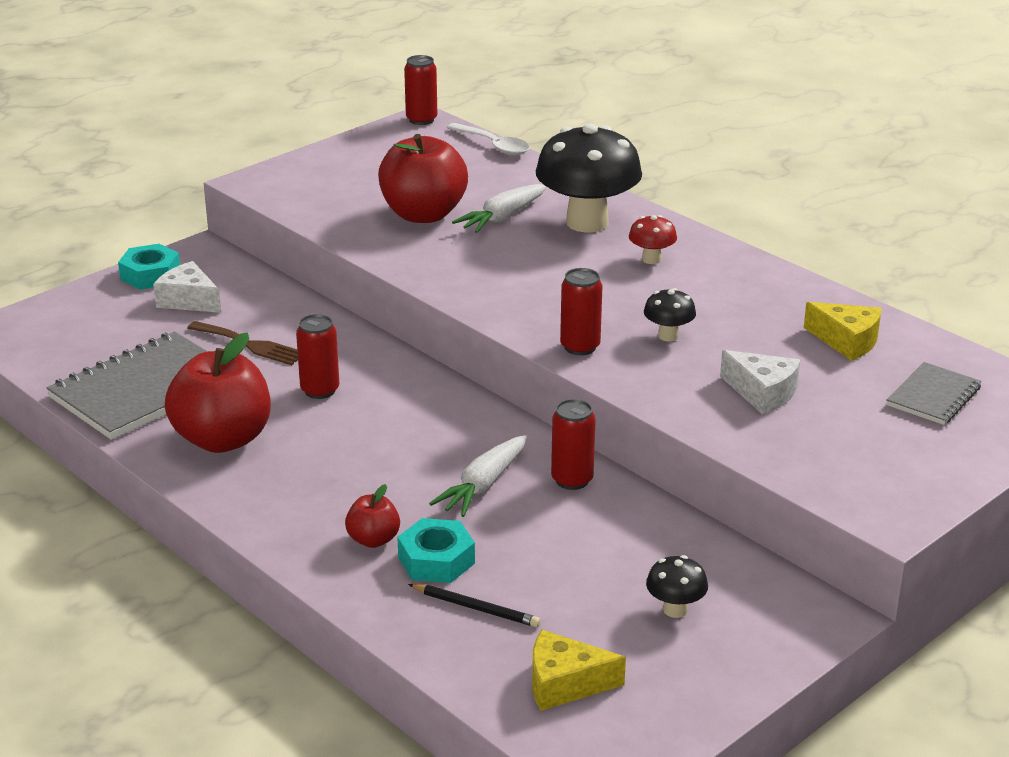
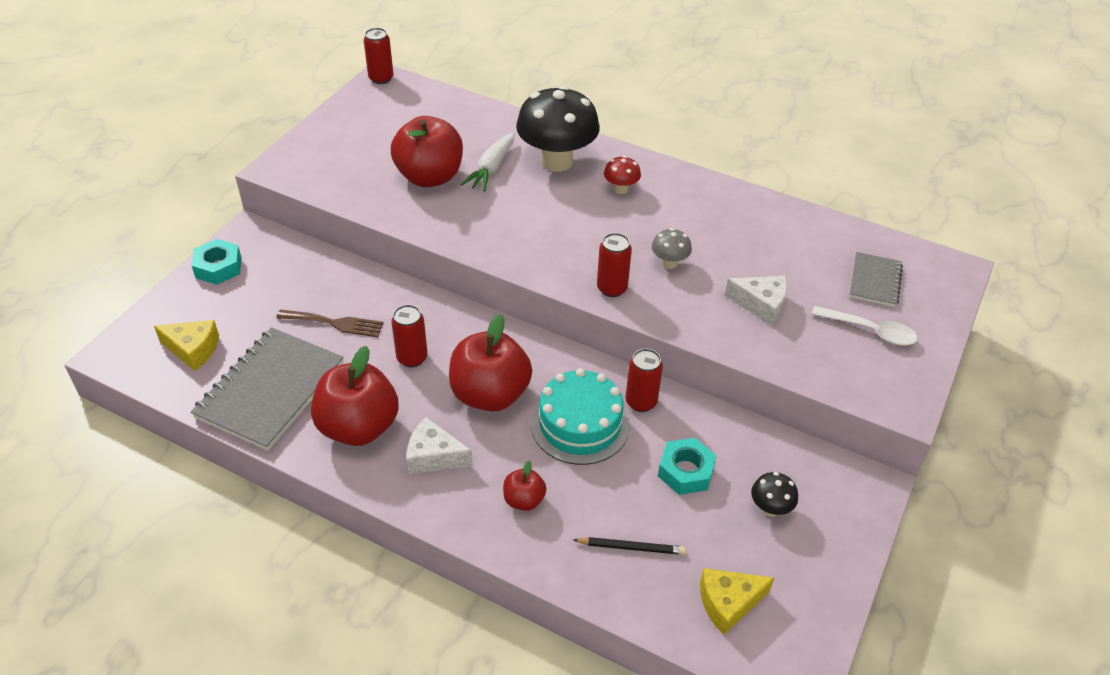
camera: 20 degrees left, 15 degrees up
white cheese [153,261,221,313] -> white cheese moved to [407,417,473,474]
turquoise nut [397,518,475,583] -> turquoise nut moved to [658,438,717,495]
white carrot [429,435,527,517] -> turquoise cake [531,368,630,465]
white spoon [447,123,530,155] -> white spoon moved to [811,306,917,346]
black mushroom [644,288,696,341] -> grey mushroom [652,228,692,269]
yellow cheese [804,302,882,361] -> yellow cheese moved to [154,320,219,371]
none -> red apple [449,314,532,412]

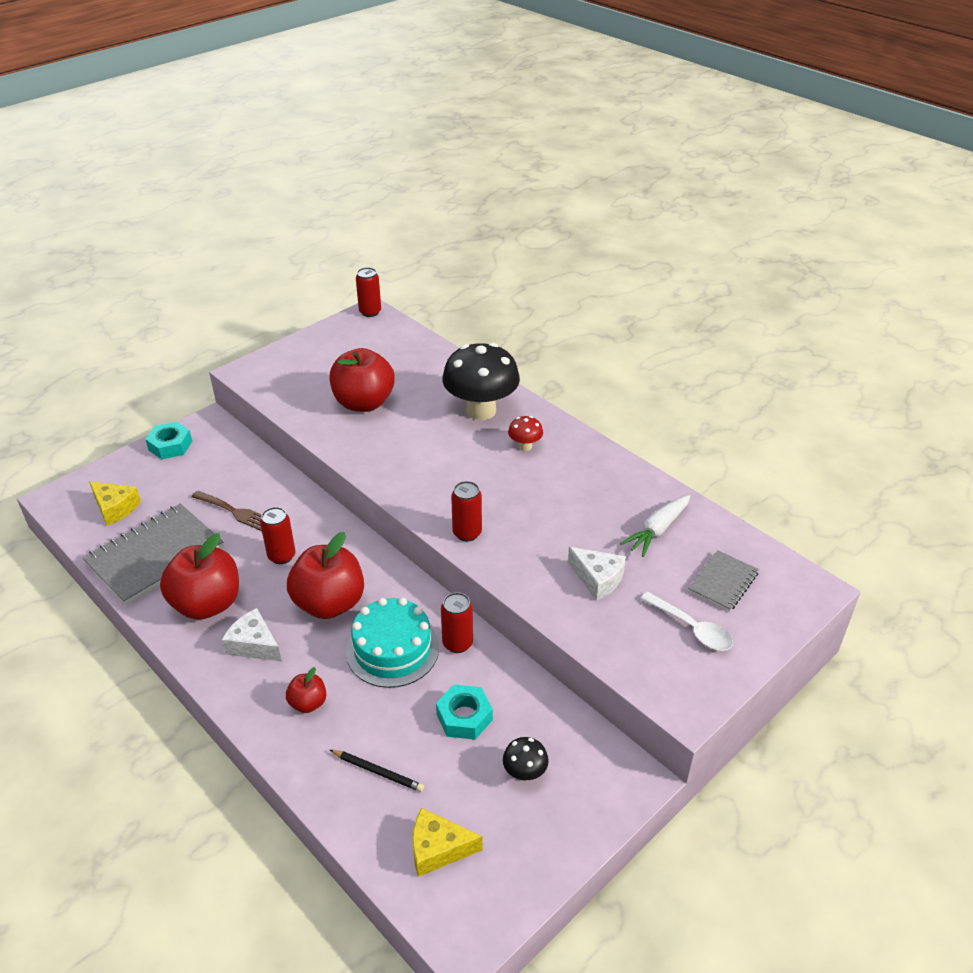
camera: 20 degrees right, 5 degrees down
white carrot [461,132,515,192] -> white carrot moved to [620,495,691,557]
grey mushroom [652,228,692,269] -> none

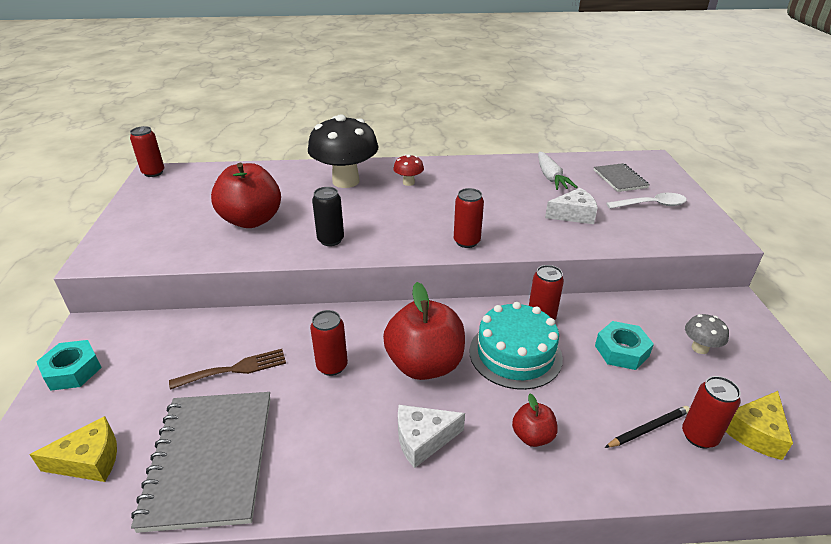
camera: 50 degrees left, 5 degrees down
red apple [160,533,239,620] -> none
black mushroom [503,737,549,781] -> grey mushroom [685,314,729,354]
none -> black can [312,187,344,246]
none -> red can [682,376,741,448]

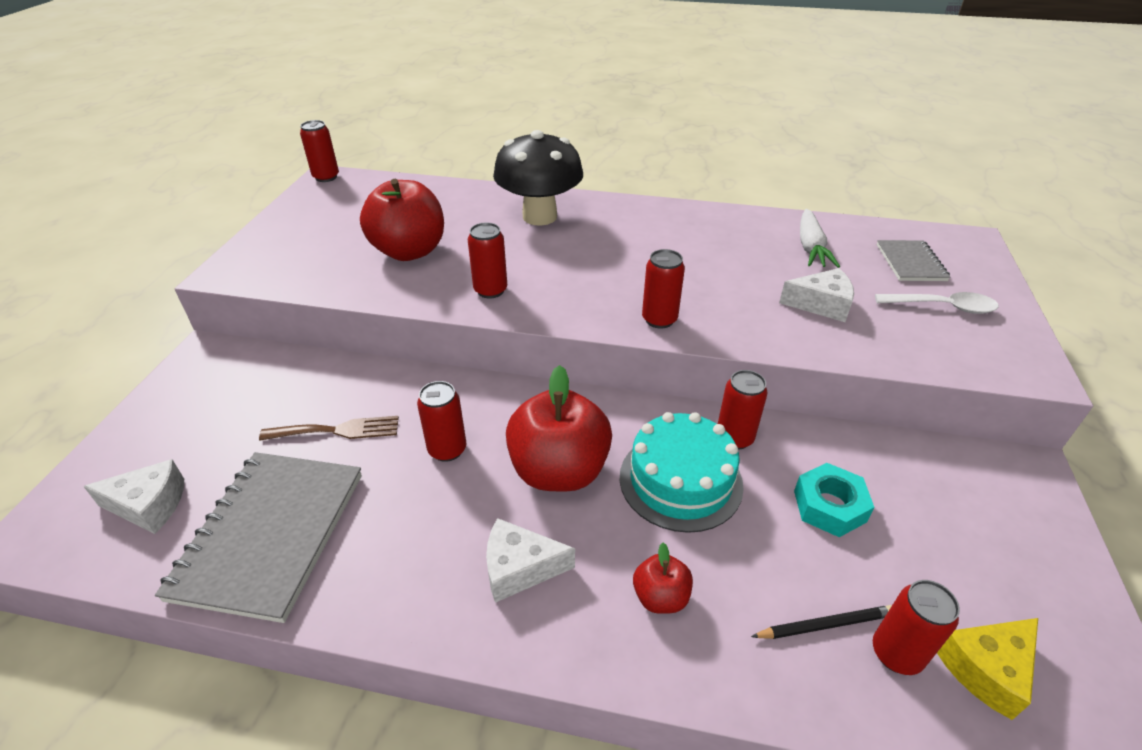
camera: 15 degrees right, 5 degrees up
yellow cheese [29,416,117,482] -> white cheese [83,459,184,534]
turquoise nut [36,340,102,391] -> none
black can [312,187,344,246] -> red can [468,222,507,299]
red mushroom [393,154,424,186] -> none
grey mushroom [685,314,729,354] -> none

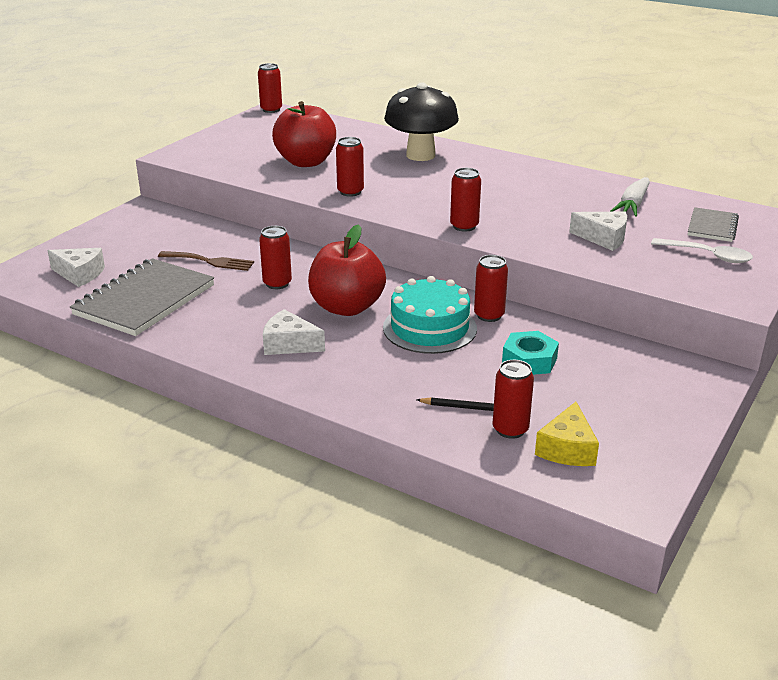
camera: 20 degrees right, 10 degrees down
red apple [633,543,693,614] -> none
yellow cheese [937,618,1038,720] -> yellow cheese turned 60 degrees counterclockwise [535,402,599,466]

